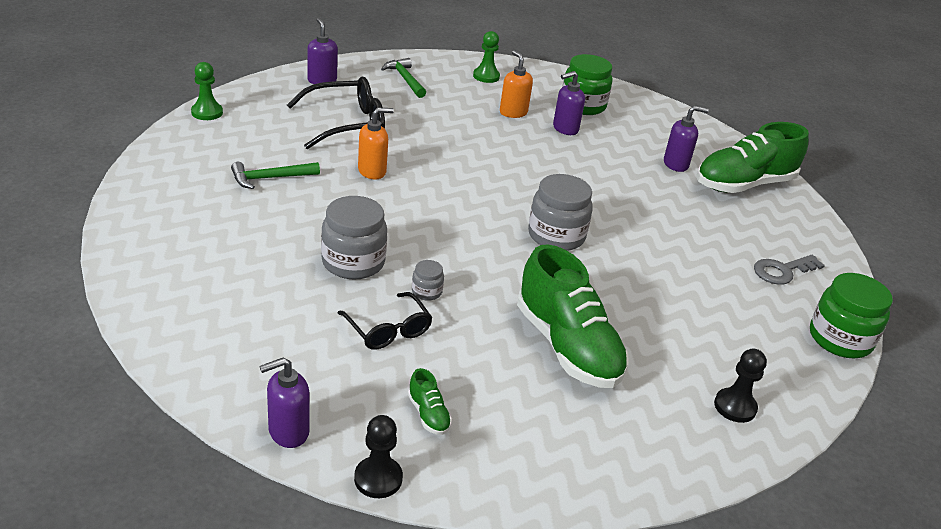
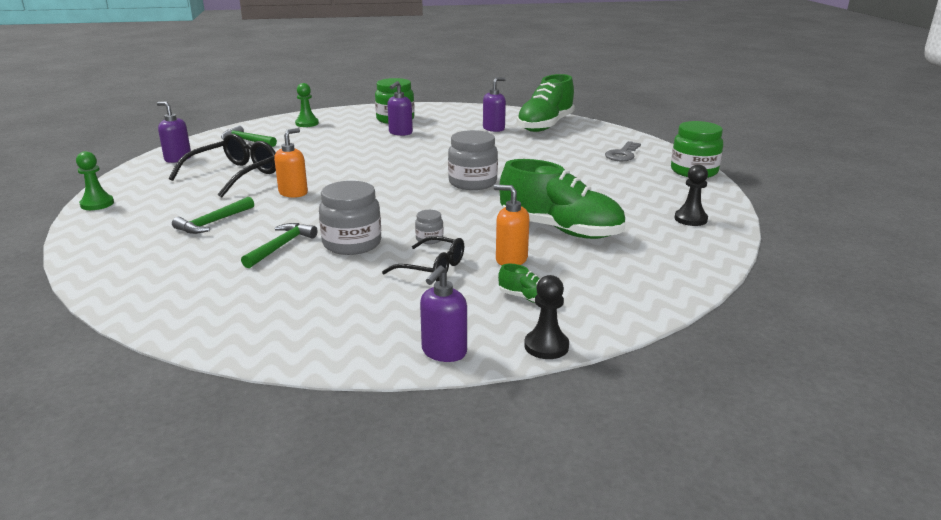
camera: 30 degrees left, 10 degrees down
orange soap dispenser [500,50,533,118] -> orange soap dispenser moved to [494,185,529,266]
none -> green hammer [241,223,318,268]

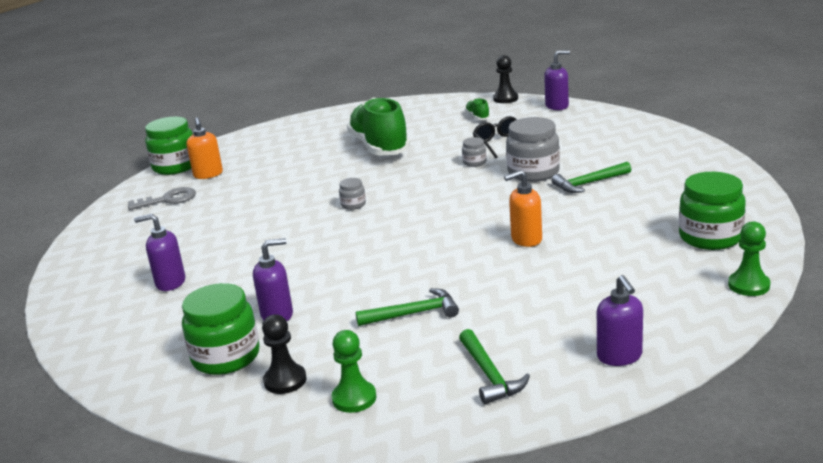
camera: 135 degrees left, 0 degrees up
black glasses [169,133,276,198] -> none
green hammer [172,197,254,234] -> green hammer moved to [356,288,459,326]
grey jar [448,130,498,190] -> grey jar [339,178,366,210], size x0.48
orange soap dispenser [494,185,529,266] -> orange soap dispenser moved to [187,117,223,179]
green shoe [517,74,575,132] -> none
black pawn [674,164,708,226] -> black pawn moved to [262,314,307,394]
none -> green jar [679,172,746,250]

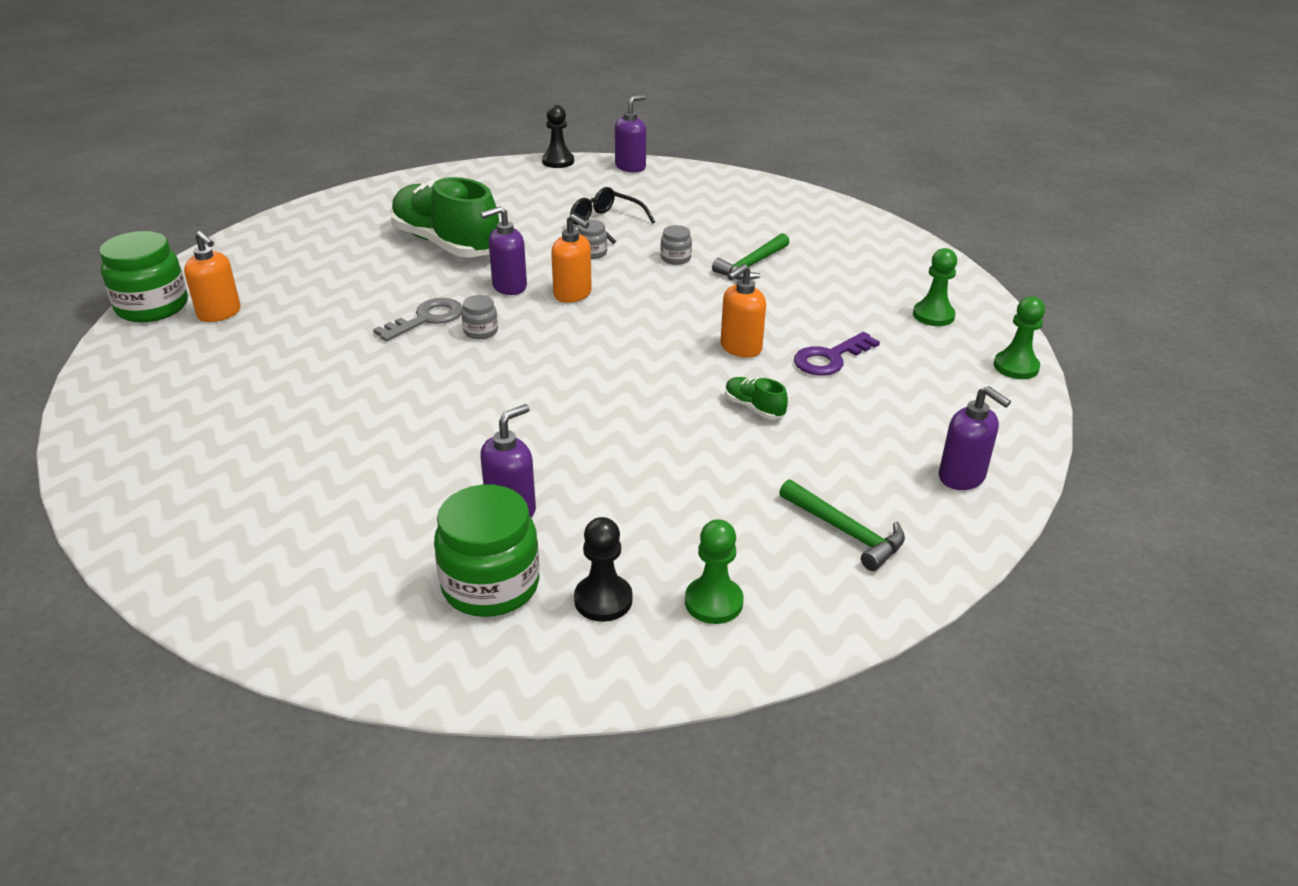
camera: 30 degrees left, 10 degrees up
grey key [128,187,196,210] -> grey key moved to [373,298,463,341]
purple soap dispenser [134,214,185,291] -> purple soap dispenser moved to [481,206,527,295]
green hammer [356,288,459,326] -> none
green shoe [465,98,490,120] -> green shoe moved to [725,377,788,419]
grey jar [506,117,560,182] -> grey jar [660,225,692,265], size x0.48
green jar [679,172,746,250] -> green pawn [913,248,957,326]
none -> orange soap dispenser [551,214,592,303]
none -> purple key [794,332,880,375]

